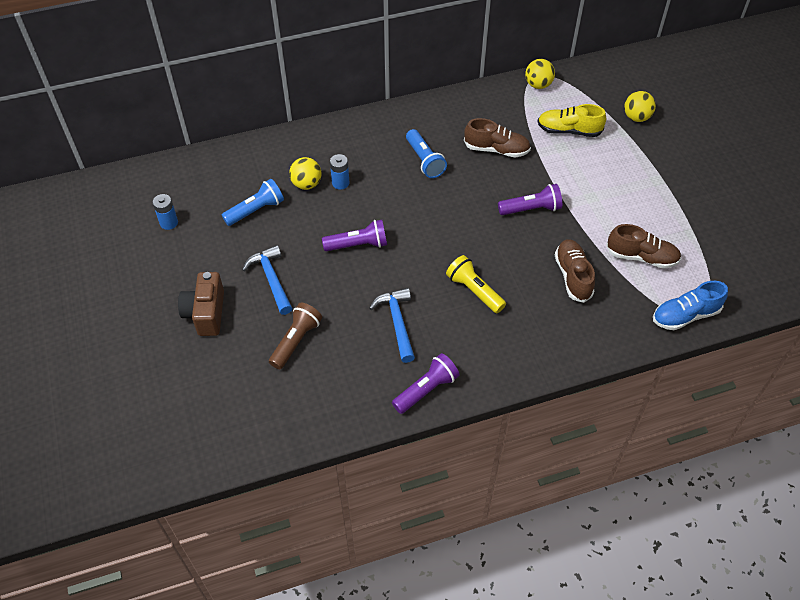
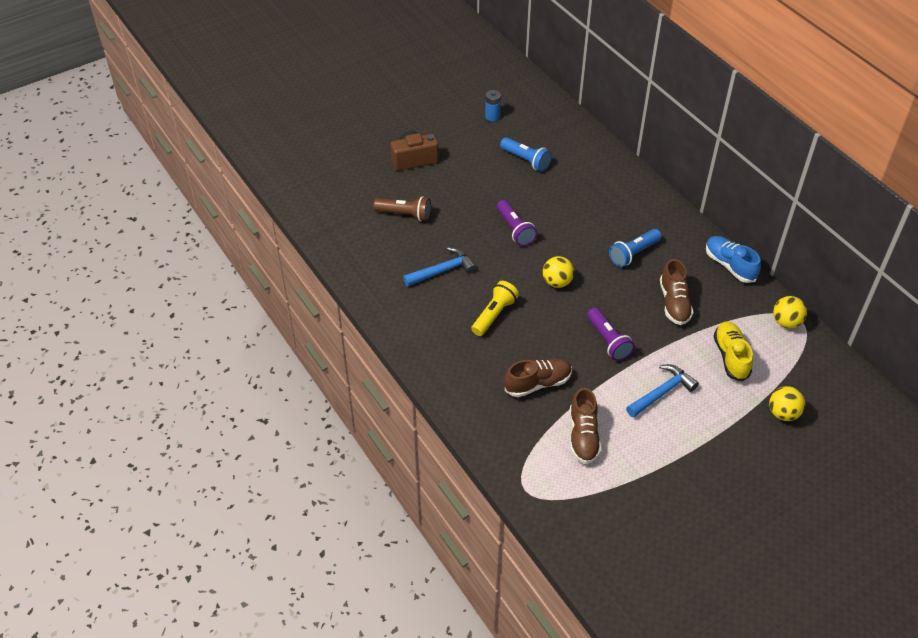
camera: 75 degrees right, 5 degrees down
blue hammer [242,245,293,315] -> blue hammer moved to [626,364,699,418]
yellow ball [289,157,322,190] -> yellow ball moved to [543,256,574,288]
blue battery [330,154,349,190] -> none
purple flashlight [392,353,459,414] -> none
blue shoe [653,281,728,330] -> blue shoe moved to [706,236,761,283]

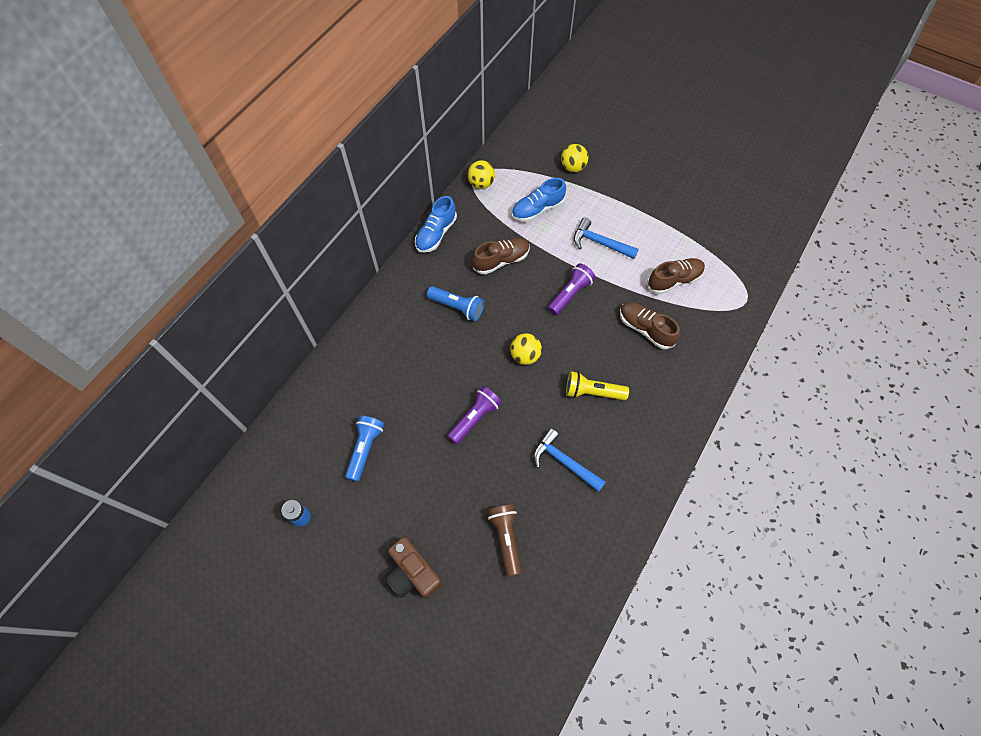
camera: 115 degrees left, 15 degrees up
yellow shoe [714,321,753,382] -> blue shoe [512,178,566,222]

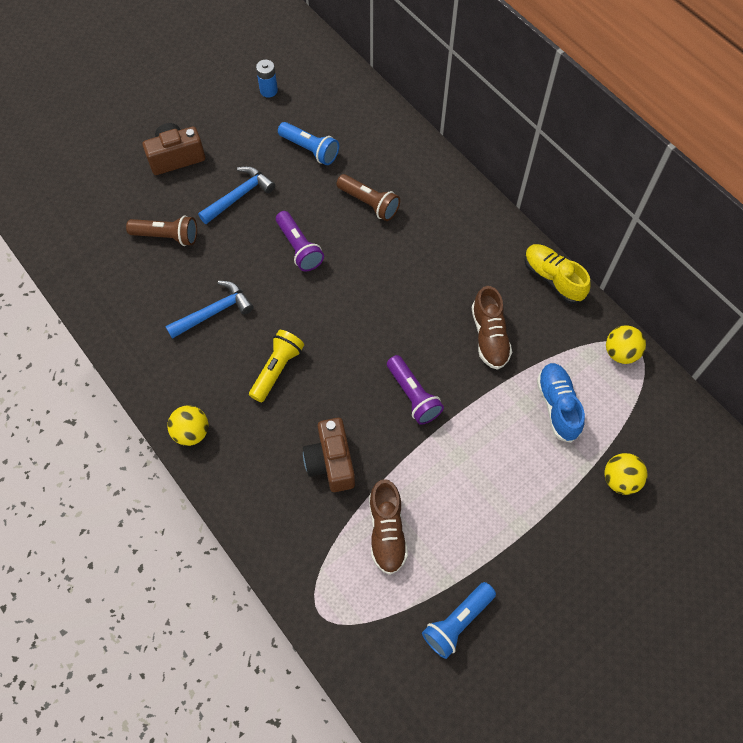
camera: 110 degrees right, 0 degrees up
blue shoe [415,196,457,253] -> yellow shoe [524,244,591,304]
blue flashlight [427,286,484,321] -> blue flashlight moved to [422,582,496,659]
yellow ball [510,333,542,365] -> yellow ball moved to [167,406,208,446]
blue hammer [574,218,639,259] -> blue hammer moved to [198,166,275,224]
brown shoe [620,302,680,349] -> brown camera [303,418,355,492]
none -> brown flashlight [336,174,400,221]

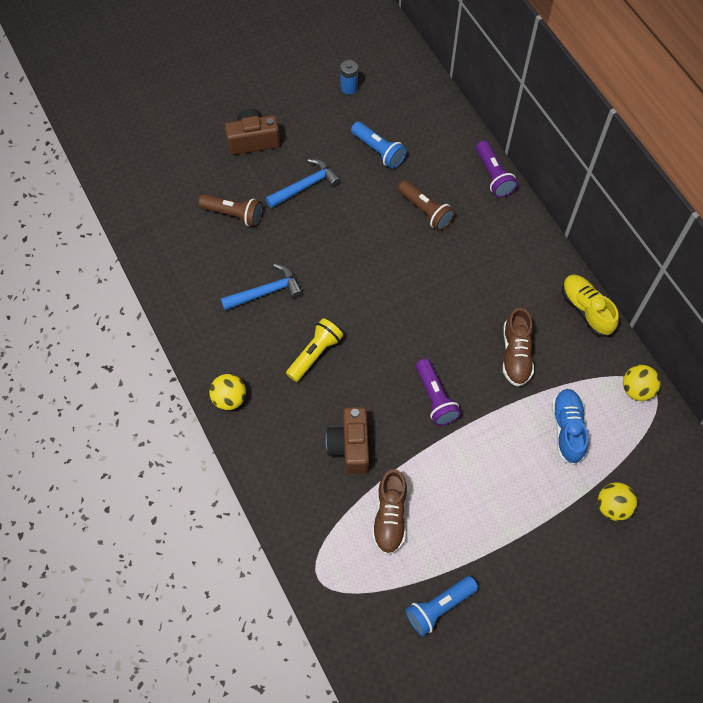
camera: 10 degrees right, 0 degrees up
purple flashlight [276,211,324,272] -> purple flashlight moved to [476,141,518,198]

